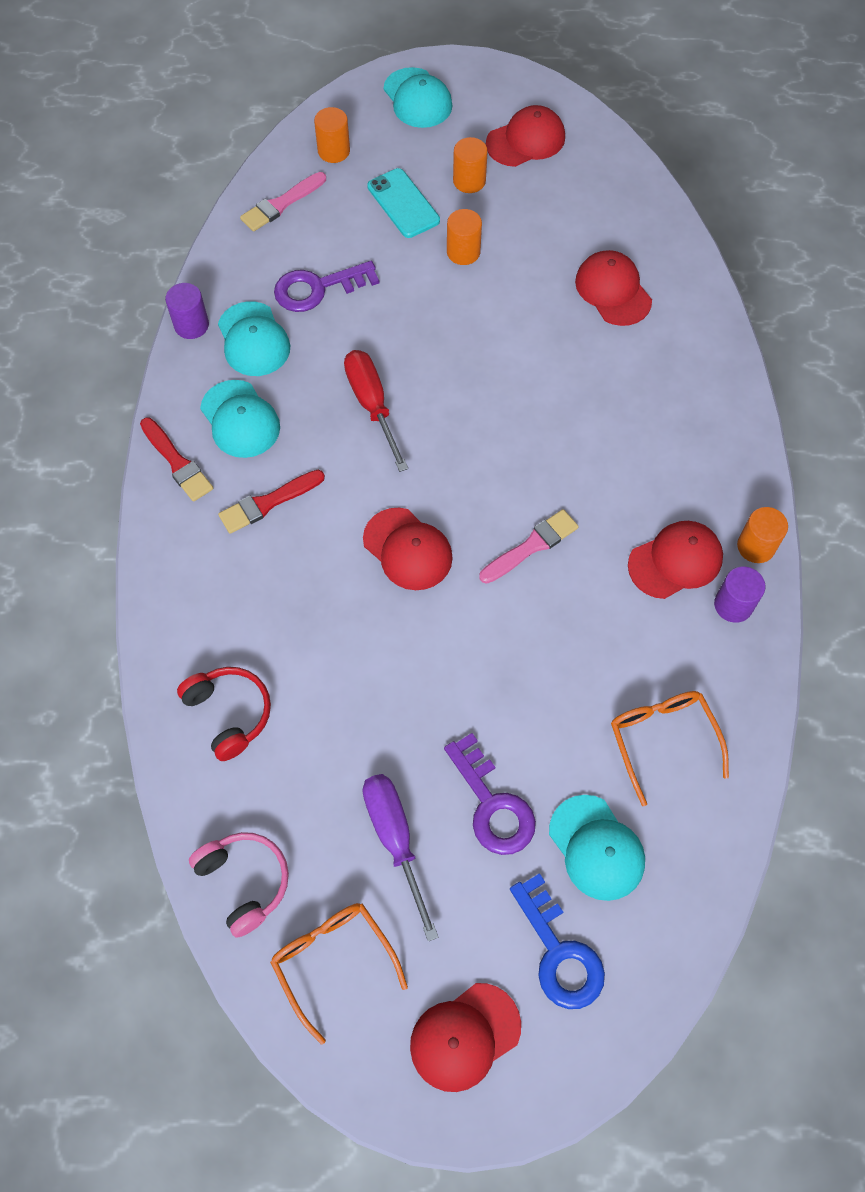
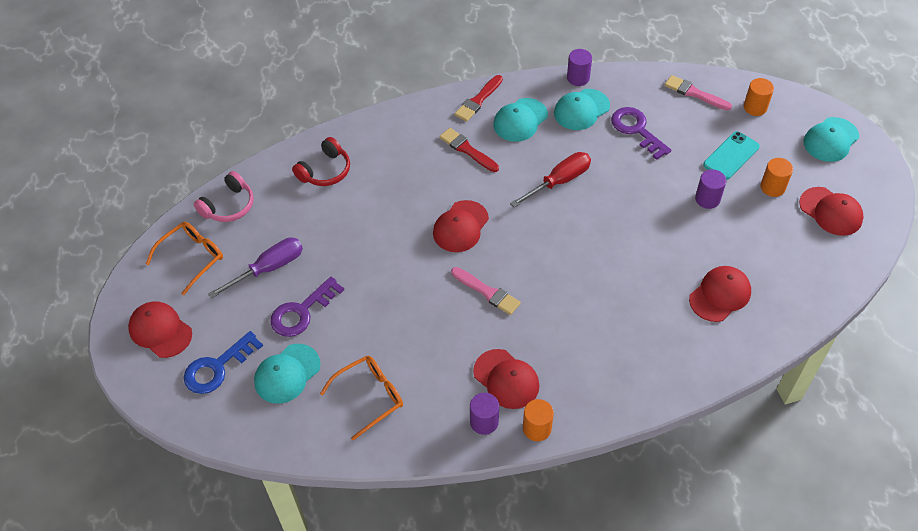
camera: 75 degrees right, 10 degrees down
orange cylinder [447,209,482,265] -> purple cylinder [695,169,726,209]

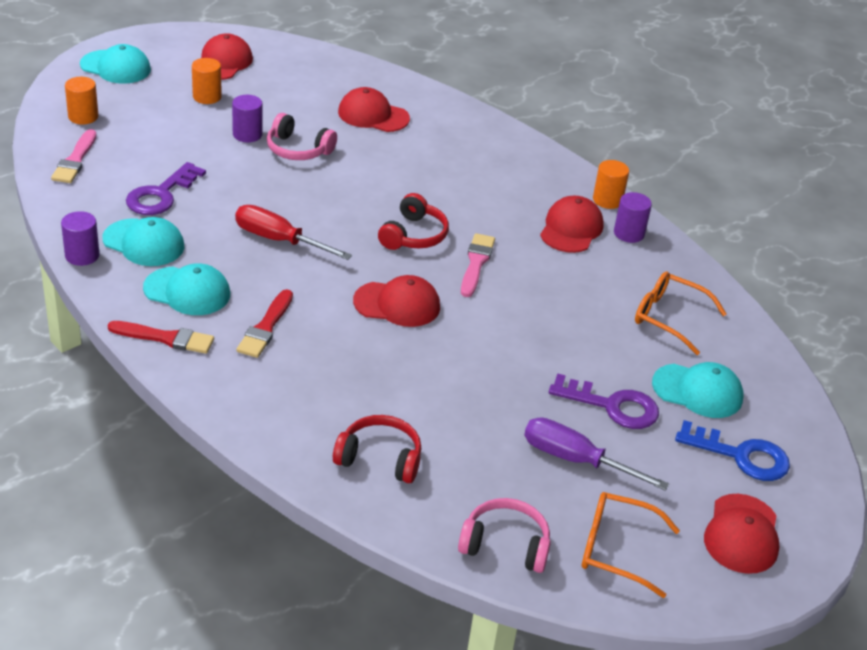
camera: 120 degrees left, 15 degrees down
turquoise phone [703,131,760,180] -> none
none -> pink headphones [267,113,337,160]
none -> red headphones [378,193,449,250]

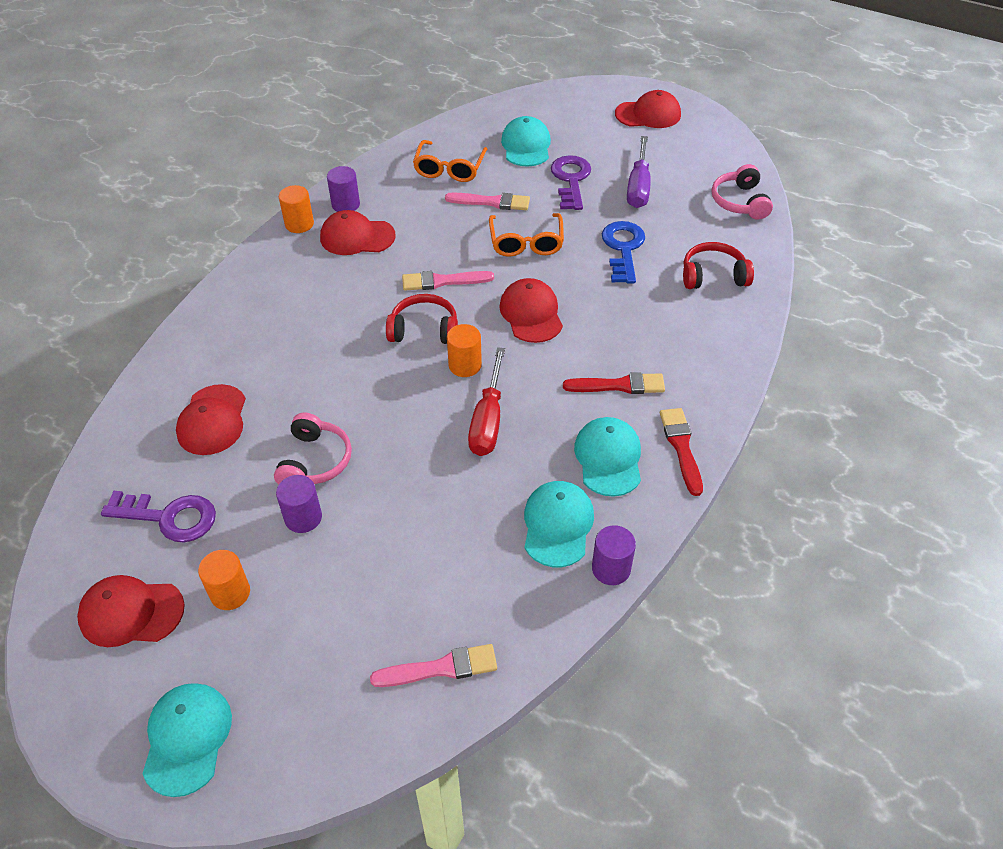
camera: 105 degrees left, 10 degrees up
orange cylinder [65,77,98,125] -> orange cylinder moved to [447,324,482,377]
purple key [126,162,206,215] -> purple key moved to [101,491,216,542]
red headphones [333,415,421,483] -> red headphones turned 90 degrees clockwise [683,242,754,289]
orange glasses [582,492,680,598] -> orange glasses moved to [489,213,564,257]
blue key [675,420,790,481] -> blue key moved to [602,221,645,284]
none -> pink brush [445,193,530,210]

